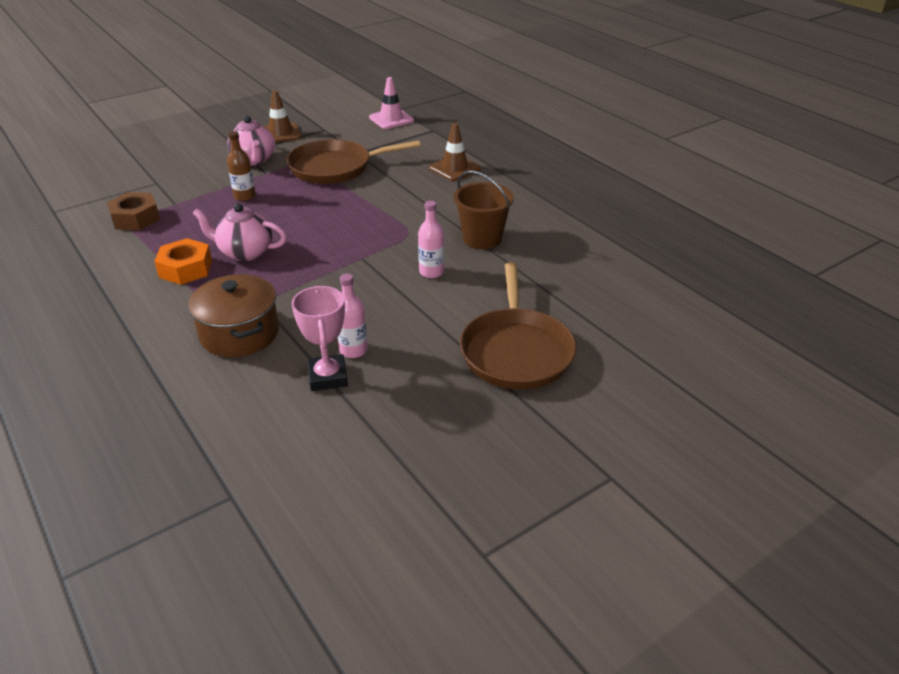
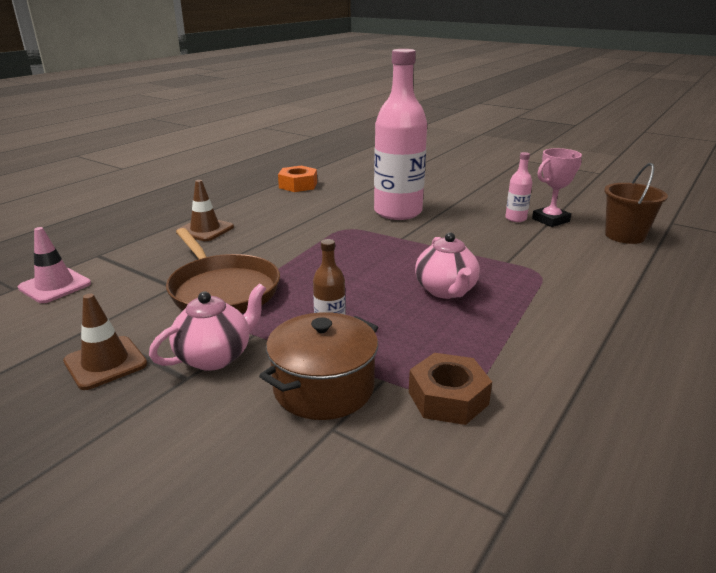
camera: 110 degrees left, 10 degrees down
orange nut [154,238,212,285] -> orange nut moved to [278,166,317,192]
brown pot [188,274,279,357] -> brown pot moved to [259,312,378,420]
pink bottle [418,201,444,278] -> pink bottle [374,49,427,220], size x2.34
brown bucket [453,171,514,249] -> brown bucket moved to [604,163,668,244]
brown pan [460,262,576,390] -> none

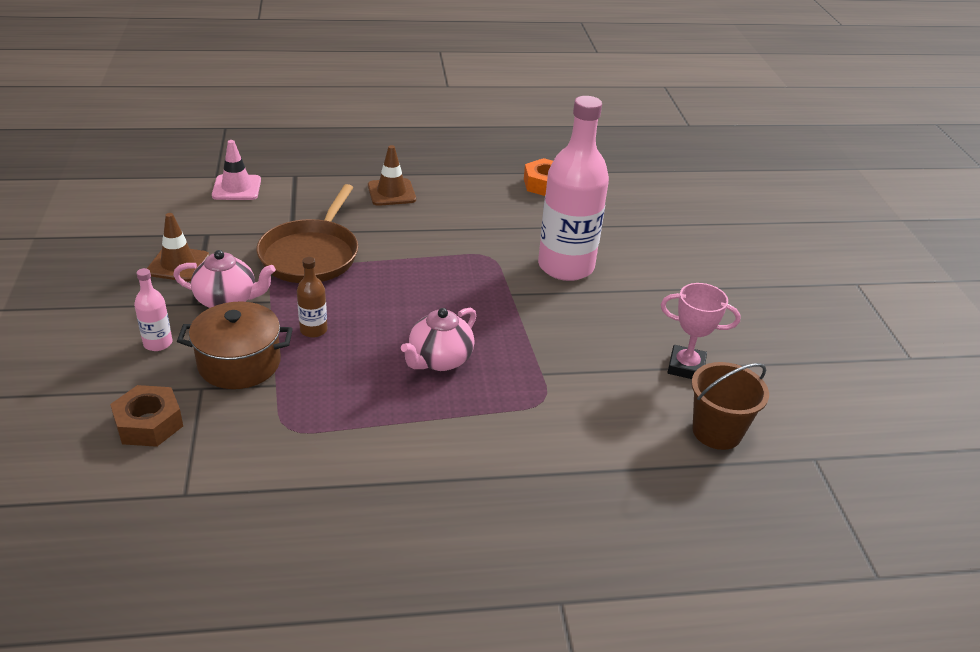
camera: 45 degrees right, 10 degrees up
brown nut [409,353,492,425] -> brown nut moved to [110,385,183,447]
pink bottle [505,152,532,222] -> pink bottle moved to [134,268,172,351]

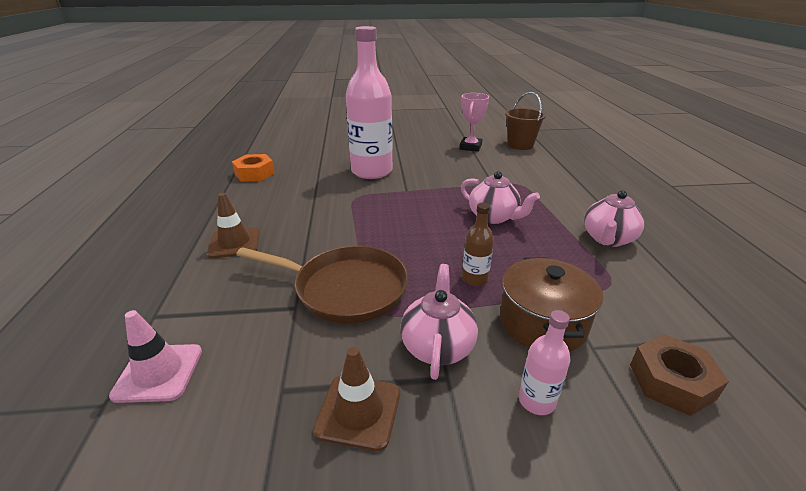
camera: 85 degrees left, 5 degrees down
none -> pink teapot [584,190,645,247]

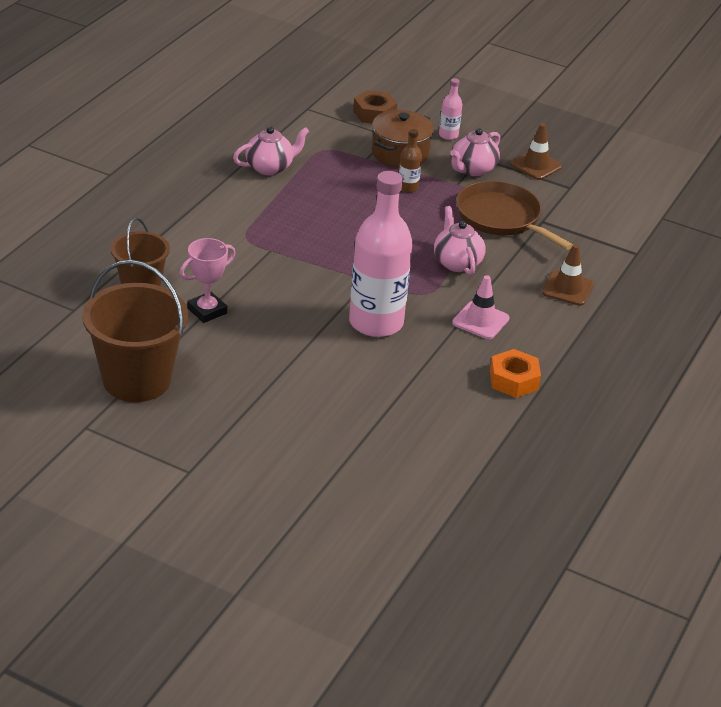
camera: 150 degrees left, 5 degrees up
pink traffic cone [109,310,202,403] -> pink traffic cone moved to [452,275,510,339]
pink teapot [461,171,540,224] -> pink teapot moved to [434,206,485,275]
none -> brown bucket [82,260,188,402]

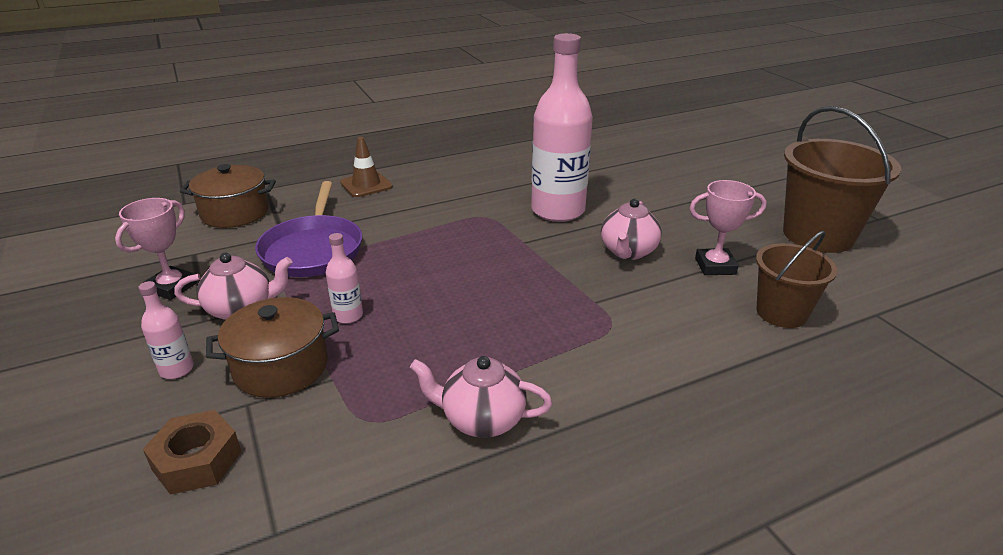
camera: 140 degrees left, 5 degrees down
brown bottle [399,129,422,193] -> pink bottle [326,233,363,324]
pink teapot [434,206,485,275] -> pink teapot moved to [601,199,662,260]
pink traffic cone [452,275,510,339] -> none
brown pan [456,181,573,250] -> purple pan [255,181,362,277]
orange nut [490,349,541,398] -> none
brown traffic cone [511,123,562,180] -> pink trophy [115,198,197,300]
none -> brown pot [180,164,276,228]

